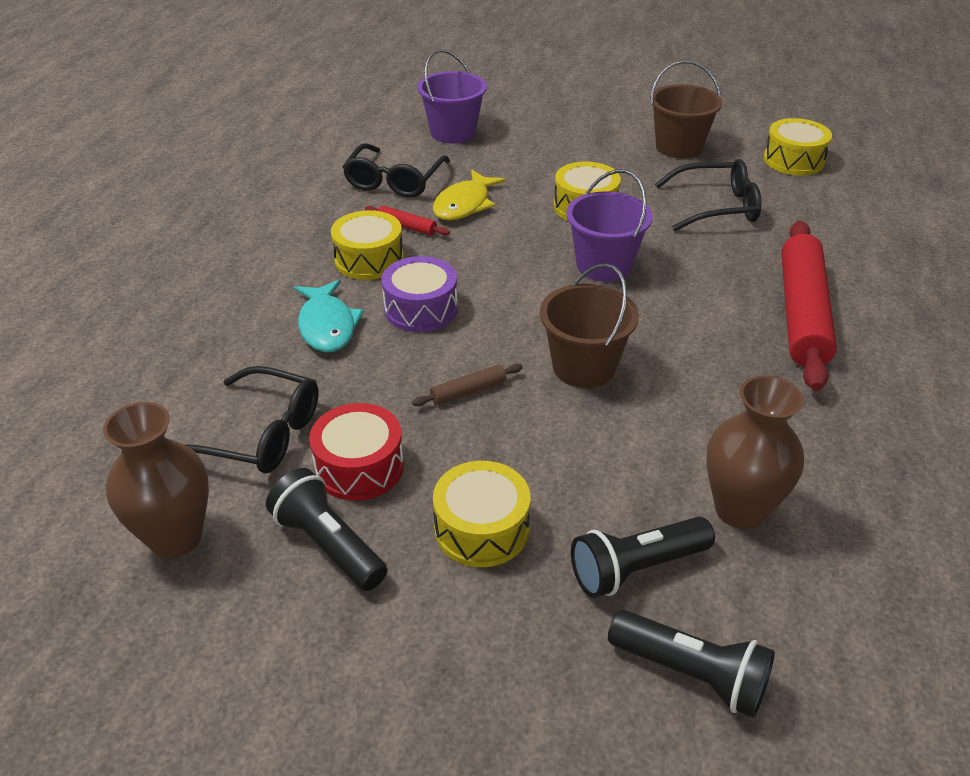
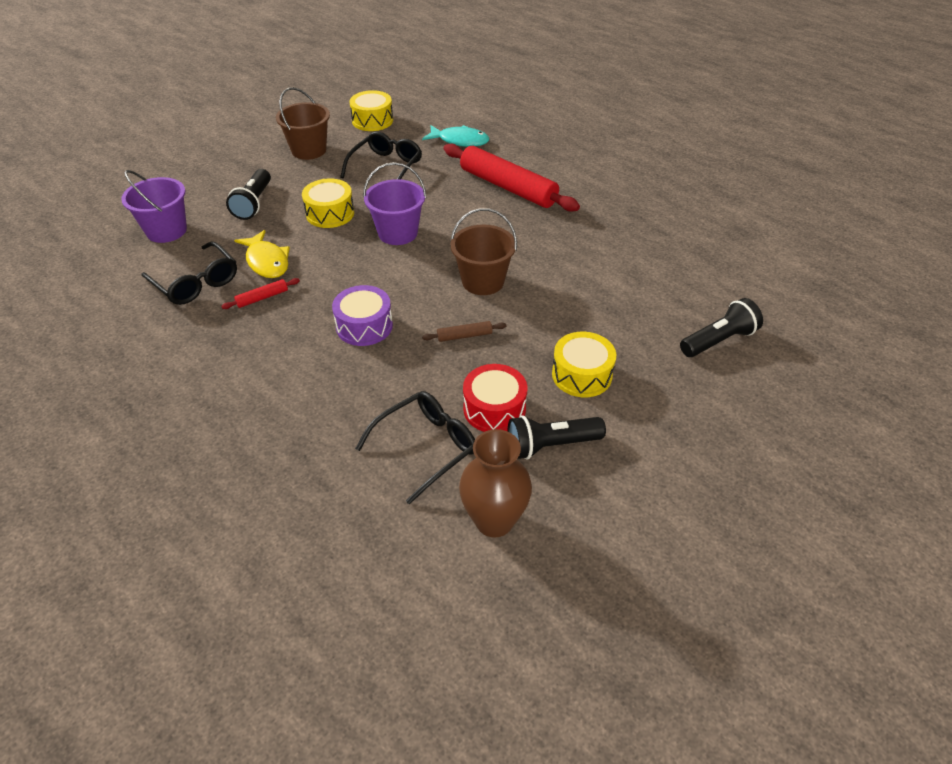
camera: 60 degrees left, 5 degrees up
turquoise fish [294,280,364,352] -> turquoise fish moved to [422,125,489,147]
yellow drum [331,210,404,280] -> none
brown rolling pin [412,364,523,406] -> brown rolling pin turned 75 degrees clockwise [422,321,506,342]
black flashlight [571,517,715,598] -> black flashlight moved to [226,169,271,220]
brown vase [706,375,804,529] -> none

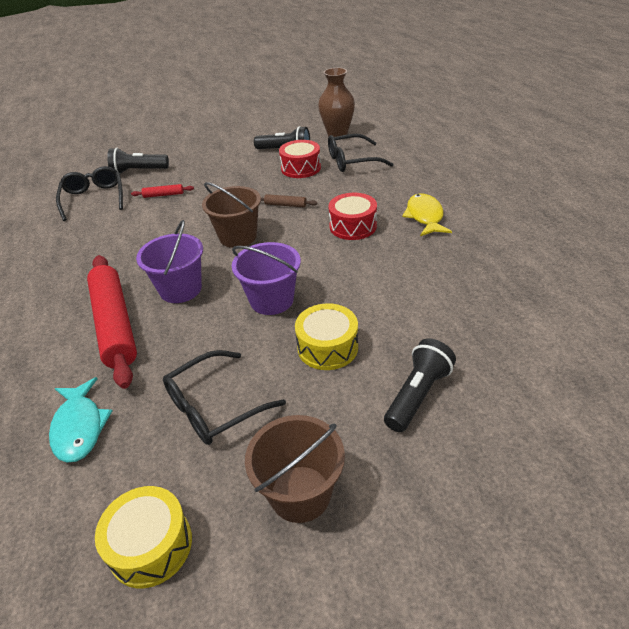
camera: 150 degrees left, 5 degrees down
purple bucket [121,170,187,243] -> purple bucket moved to [136,220,203,303]
black glasses [142,241,237,305] -> black glasses moved to [56,166,123,221]
red rolling pin [221,278,300,309] -> red rolling pin moved to [131,184,194,198]
yellow fish [234,230,290,278] -> yellow fish moved to [402,194,452,236]
purple drum [332,285,393,346] -> red drum [328,193,377,240]
turquoise fish [422,125,489,147] -> turquoise fish turned 150 degrees counterclockwise [49,377,113,463]
yellow drum [552,332,616,397] -> none

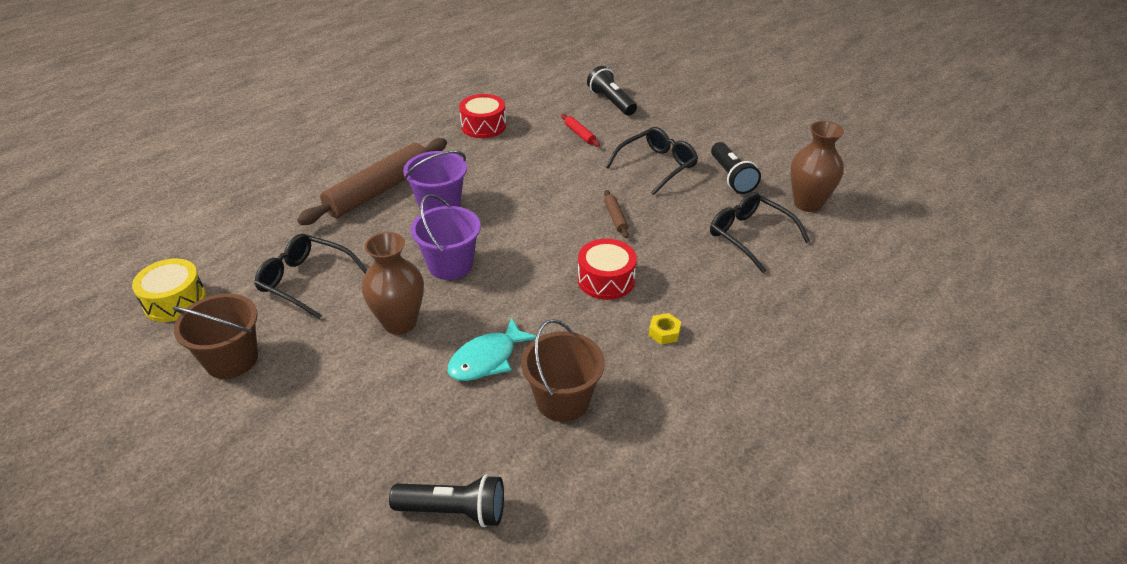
camera: 60 degrees right, 0 degrees up
turquoise fish [49,377,113,463] -> turquoise fish moved to [448,317,536,381]
black glasses [56,166,123,221] -> black glasses moved to [606,127,698,195]
red rolling pin [87,255,137,389] -> brown rolling pin [297,138,447,225]
brown bucket [202,182,261,248] -> brown bucket moved to [521,319,605,422]
red drum [279,140,321,178] -> red drum moved to [459,94,506,138]
yellow drum [295,303,358,370] -> brown vase [362,232,424,335]
black flashlight [384,338,456,432] -> black flashlight moved to [389,474,504,527]
yellow fish [402,194,452,236] -> yellow nut [649,313,681,345]

